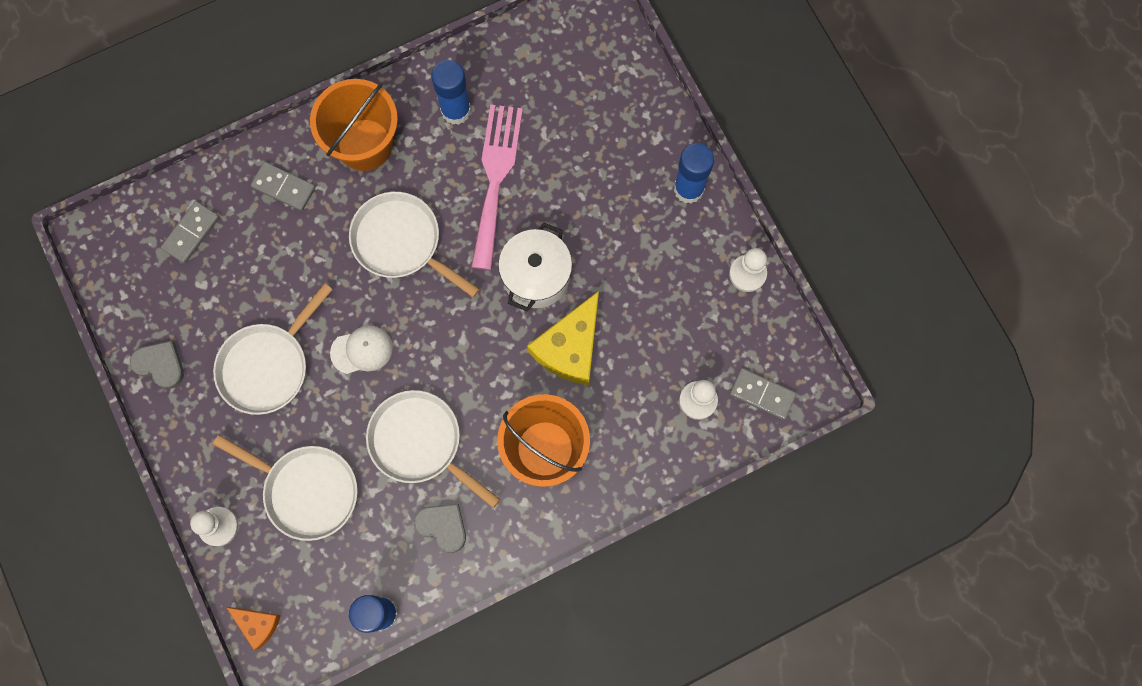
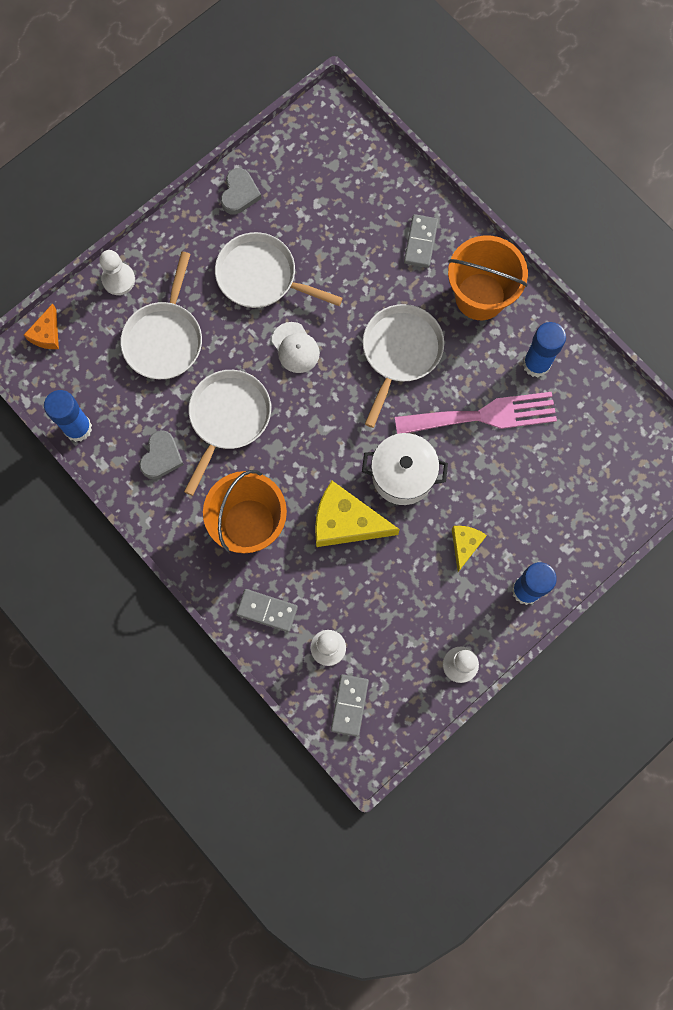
camera: 75 degrees right, 0 degrees up
grey domino [161,201,220,264] -> grey domino moved to [236,589,298,632]
none -> yellow cheese [452,526,487,572]

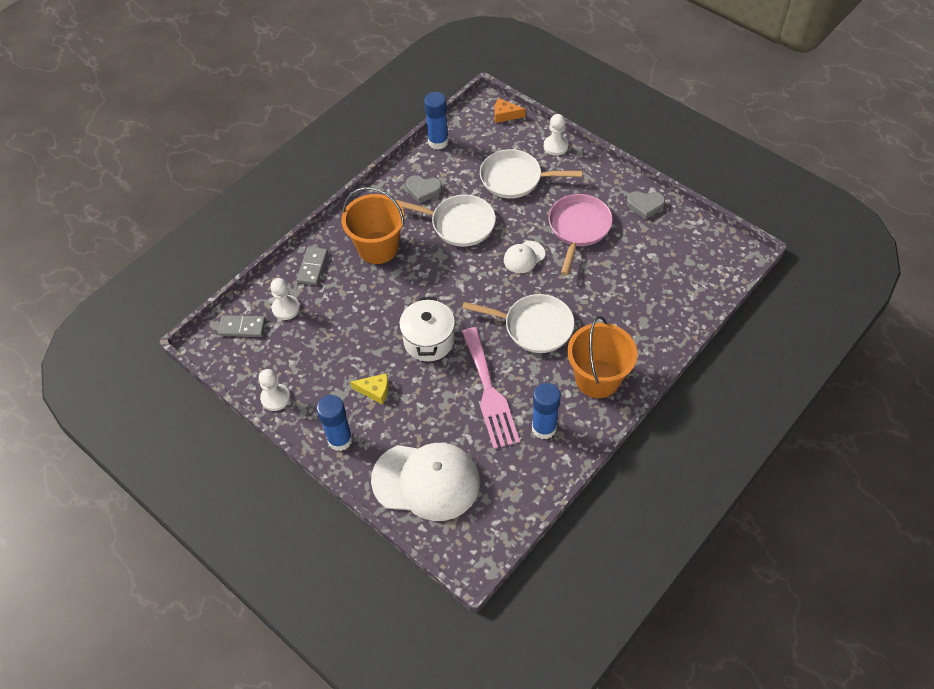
camera: 85 degrees right, 20 degrees down
white pan [215,232,343,308] -> pink pan [549,194,613,275]
yellow cheese [315,481,400,547] -> none
grey domino [404,214,438,268] -> none
none -> white cap [371,443,480,521]

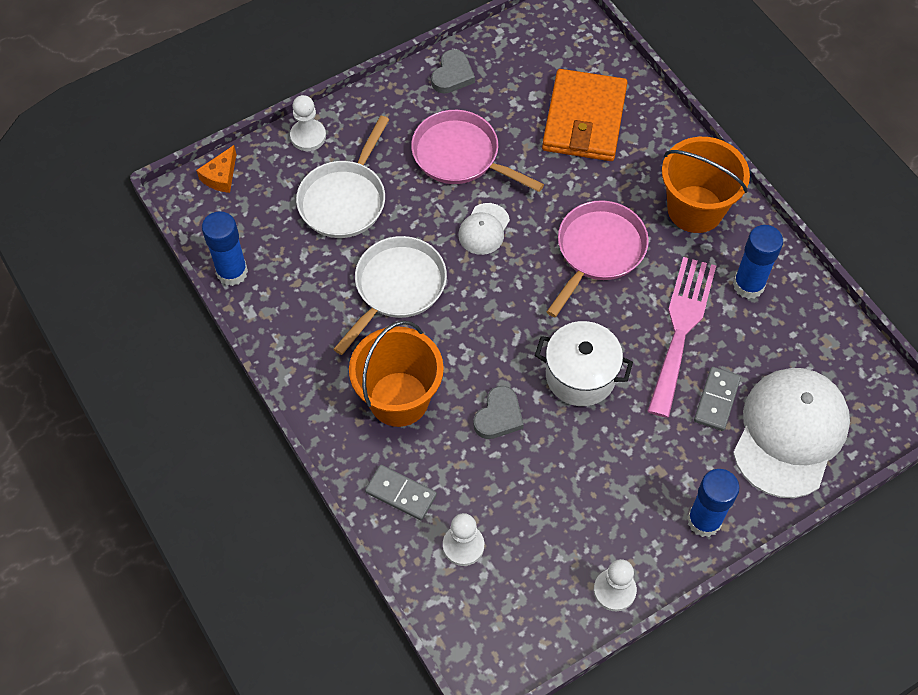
camera: 75 degrees left, 5 degrees up
grey domino [218,315,266,337] -> grey domino moved to [694,367,741,431]
yellow cheese [350,373,389,405] -> none
grey heart [406,175,442,203] -> grey heart moved to [473,386,524,439]
white pan [462,294,575,353] -> pink pan [547,200,649,317]
pink fork [462,327,520,449] -> pink fork turned 75 degrees counterclockwise [647,257,716,418]
white cap [504,241,545,273] -> white cap turned 45 degrees clockwise [458,203,510,255]
none -> orange wallet [542,69,628,161]

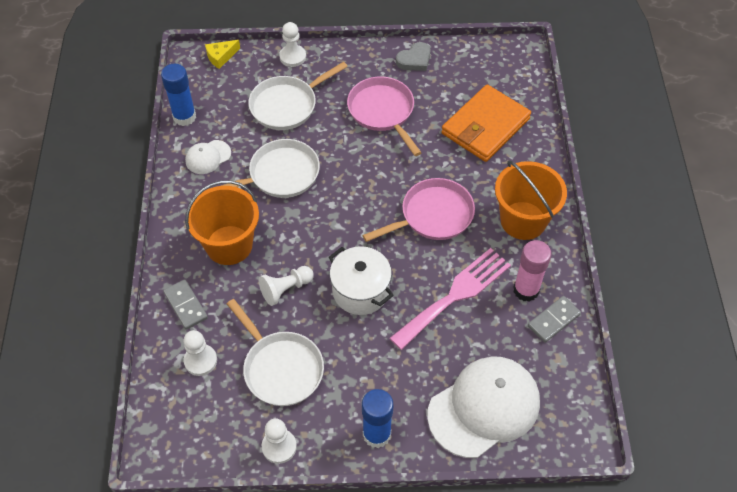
camera: 30 degrees right, 5 degrees down
orange cheese [196,145,236,193] -> yellow cheese [205,40,240,69]
white cap [458,203,510,255] -> white cap moved to [185,140,231,174]
grey heart [473,386,524,439] -> white pawn [259,266,314,306]
grey domino [694,367,741,431] -> grey domino moved to [528,296,581,343]
blue glue stick [733,225,783,299] -> pink glue stick [513,240,551,302]
none -> white pan [227,299,324,406]

